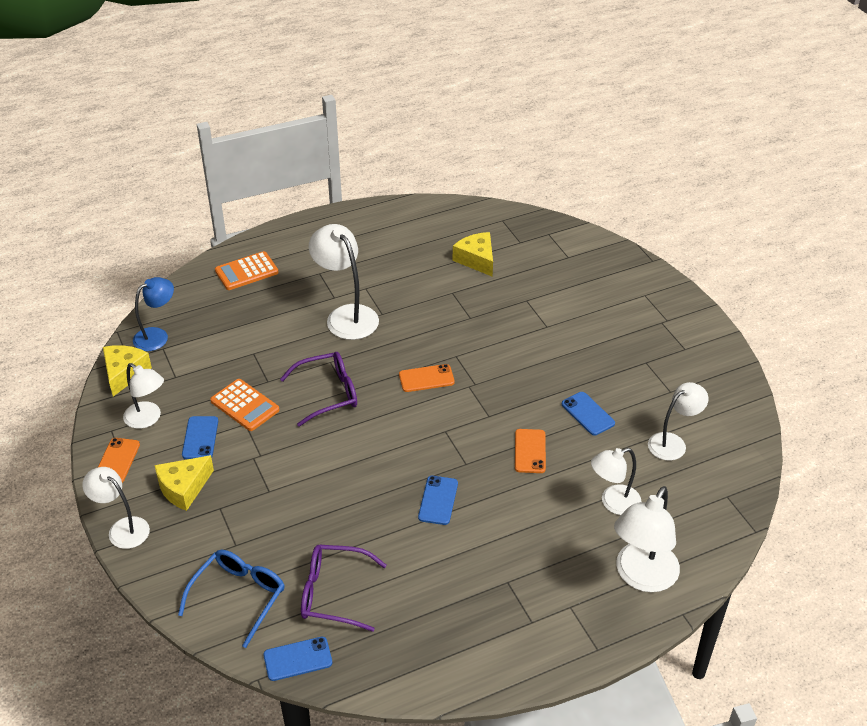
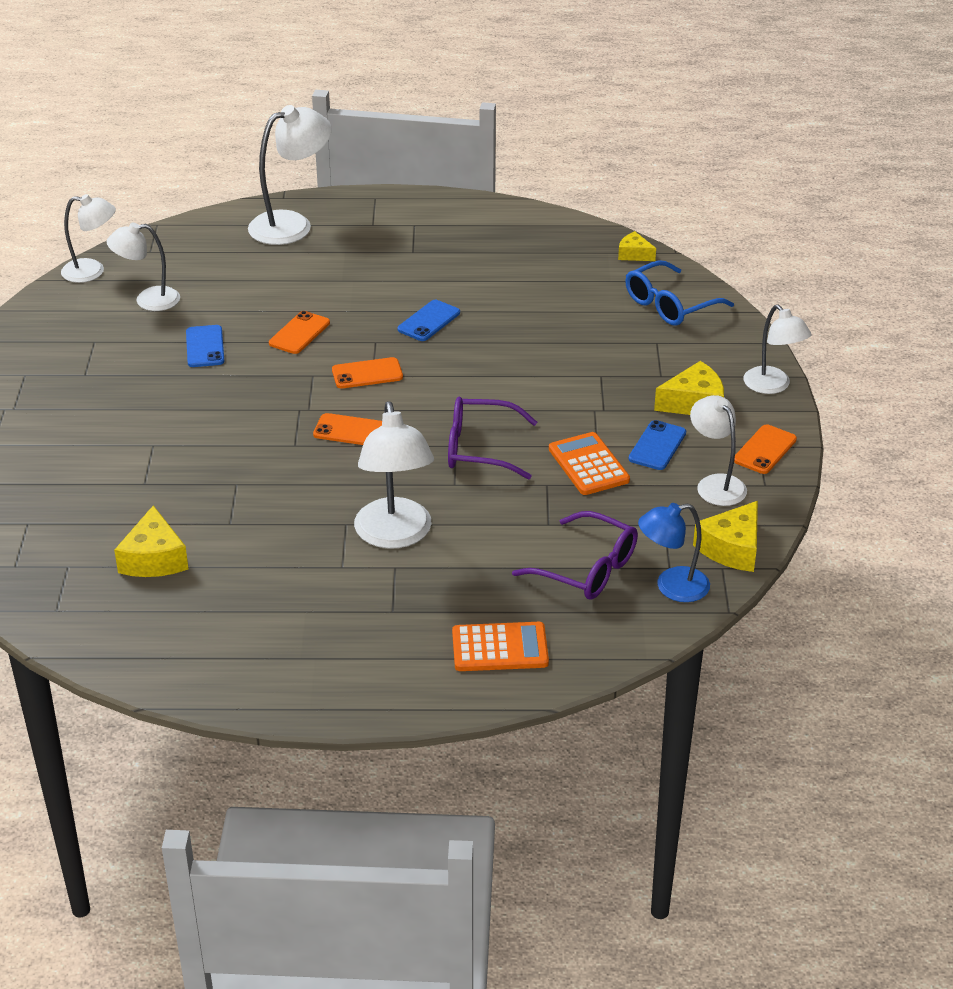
camera: 155 degrees left, 5 degrees down
blue phone [263,637,332,681] -> yellow cheese [618,231,656,261]
purple glasses [301,545,387,632] -> purple glasses moved to [512,511,638,600]
white lamp [591,448,642,515] -> white lamp moved to [61,194,116,283]
none -> orange phone [332,357,403,388]

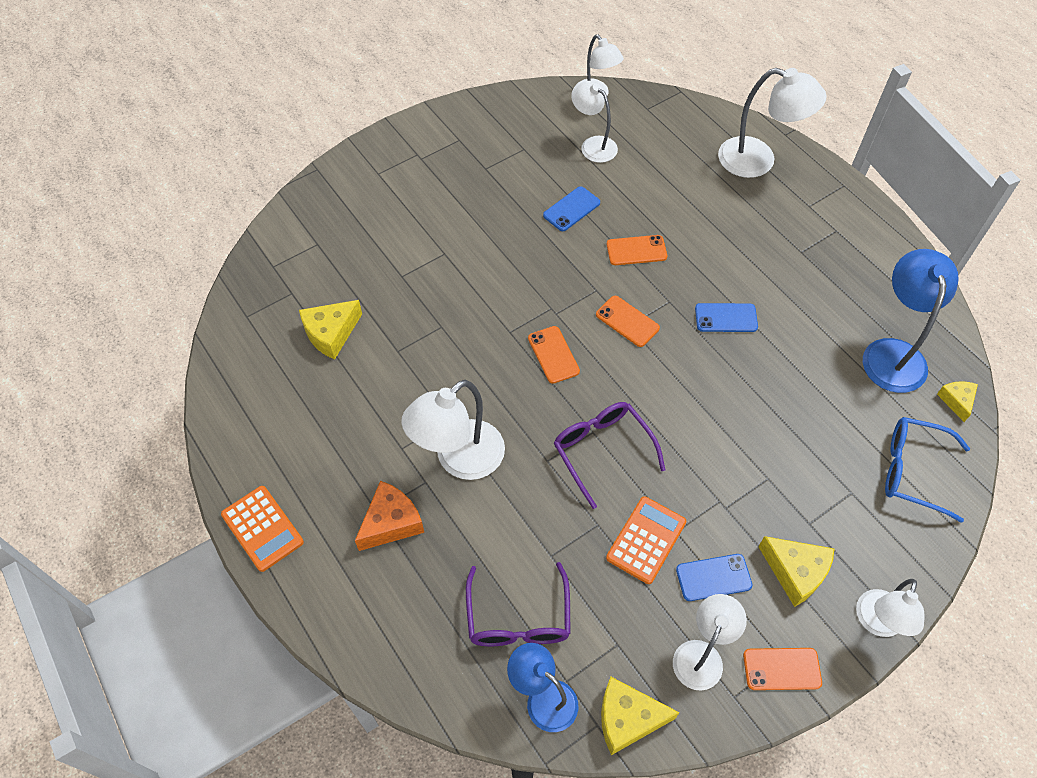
camera: 55 degrees right, 20 degrees up
orange calculator [452,622,549,671] -> orange calculator moved to [221,486,304,572]
none -> orange cheese [355,481,424,551]
none -> blue lamp [863,249,958,393]

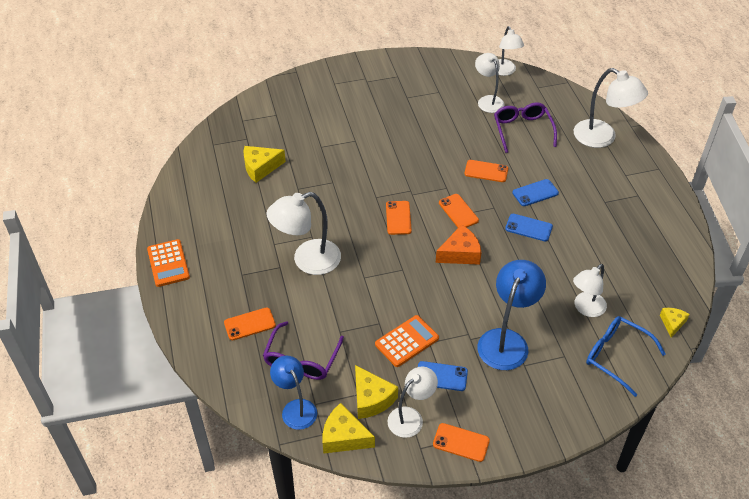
camera: 20 degrees right, 10 degrees down
orange cheese [355,481,424,551] -> orange cheese moved to [436,224,482,265]
blue phone [543,186,600,231] -> blue phone moved to [512,179,559,206]
purple glasses [554,402,665,509] -> purple glasses moved to [494,103,557,153]
yellow cheese [758,536,835,607] -> yellow cheese moved to [355,365,398,419]
white lamp [856,579,924,637] -> white lamp moved to [573,264,607,317]
blue lamp [863,249,958,393] -> blue lamp moved to [477,260,546,370]
none -> orange phone [224,307,276,340]

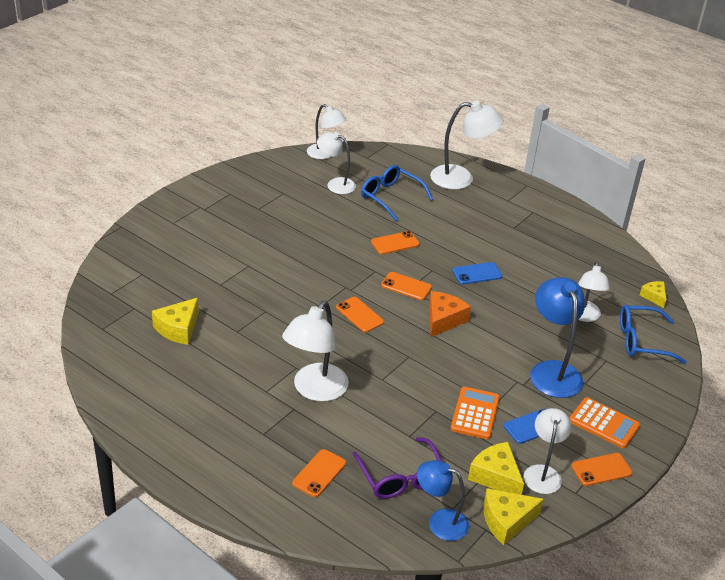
camera: 40 degrees left, 10 degrees down
orange calculator [147,239,190,287] -> orange calculator moved to [569,397,640,449]
yellow cheese [355,365,398,419] -> yellow cheese turned 150 degrees counterclockwise [468,442,524,495]
purple glasses [494,103,557,153] -> blue glasses [361,165,433,221]
blue phone [512,179,559,206] -> none

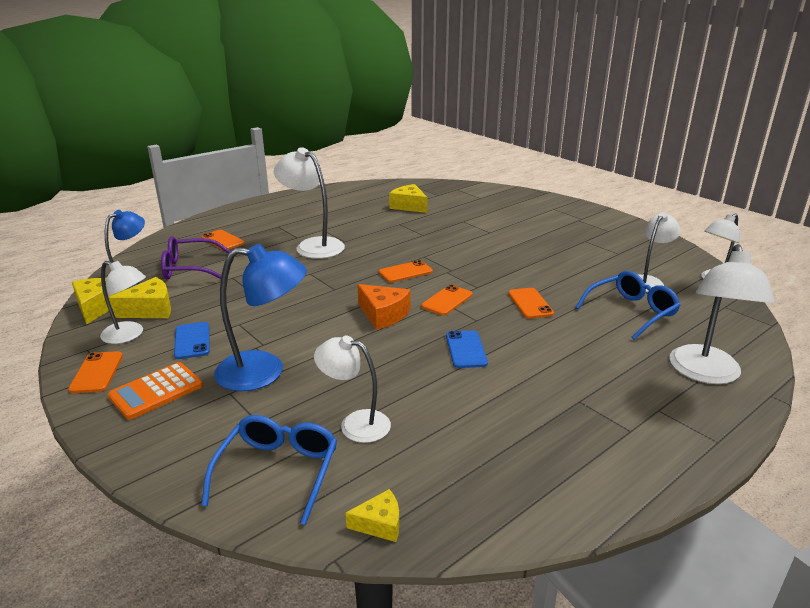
camera: 105 degrees right, 10 degrees down
orange calculator [450,387,500,439] -> none

